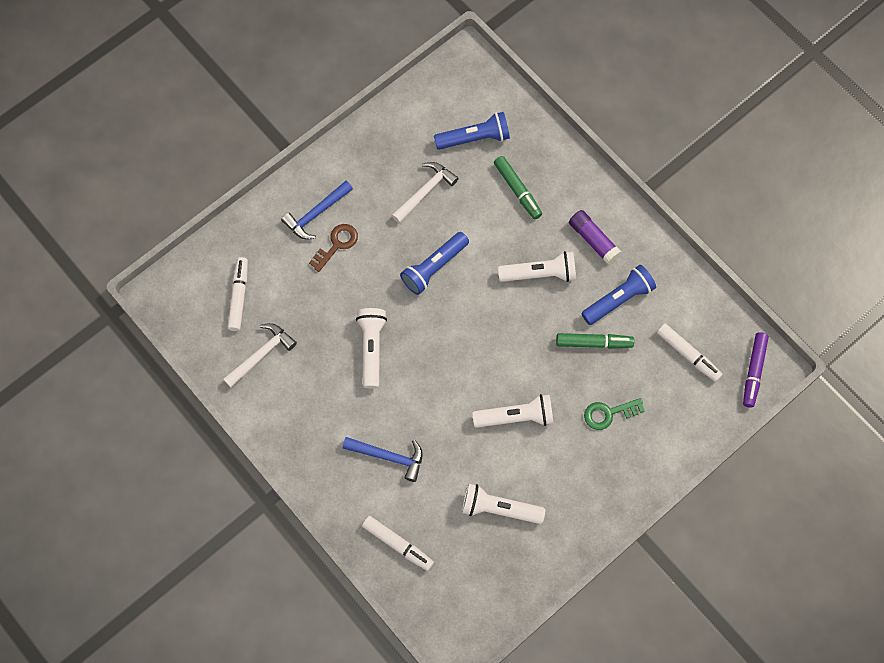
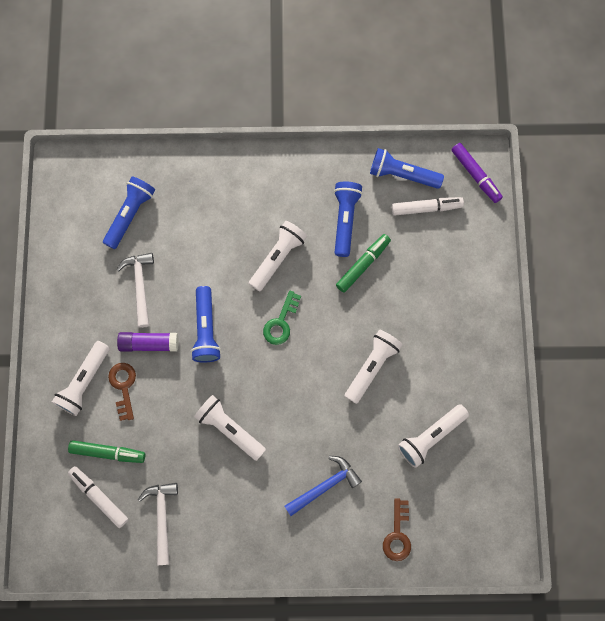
camera: 50 degrees left, 5 degrees up
blue hammer [281,181,353,240] -> white flashlight [52,341,110,416]
white marker [362,516,434,571] -> brown key [383,498,411,561]
green marker [494,156,542,219] -> green marker moved to [68,440,145,463]
purple glue stick [569,210,621,265] -> purple glue stick moved to [117,332,179,352]
green key [584,398,645,430] -> green key moved to [263,290,301,345]
none -> blue flashlight [370,148,444,189]

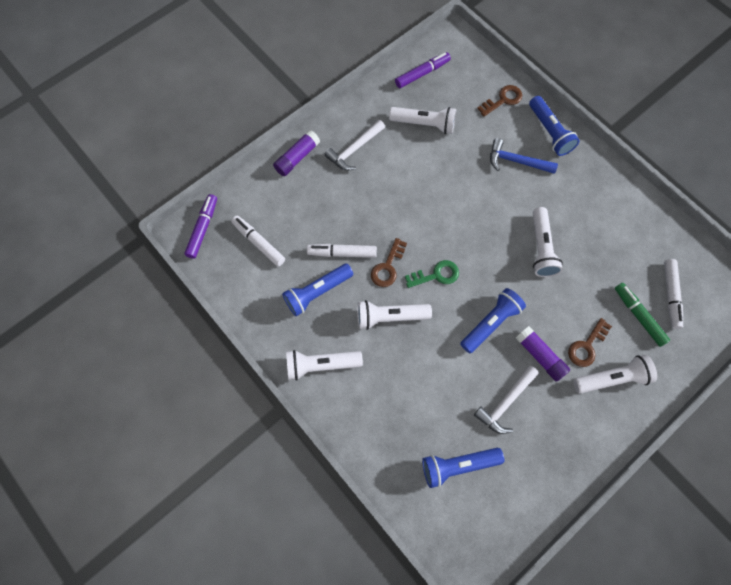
camera: 130 degrees left, 5 degrees down
white hammer [138,483,178,565] -> white hammer moved to [324,120,385,170]
green marker [336,234,391,293] -> white marker [307,244,377,258]
white flashlight [345,329,403,404] -> white flashlight moved to [286,350,363,381]
blue flashlight [370,148,444,189] -> blue flashlight moved to [529,96,580,156]
none -> purple glue stick [273,130,320,176]
none -> brown key [371,238,407,287]
none -> purple marker [395,52,451,88]

